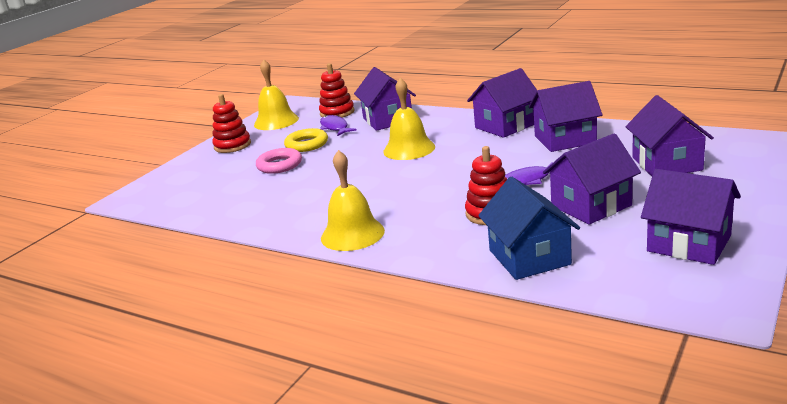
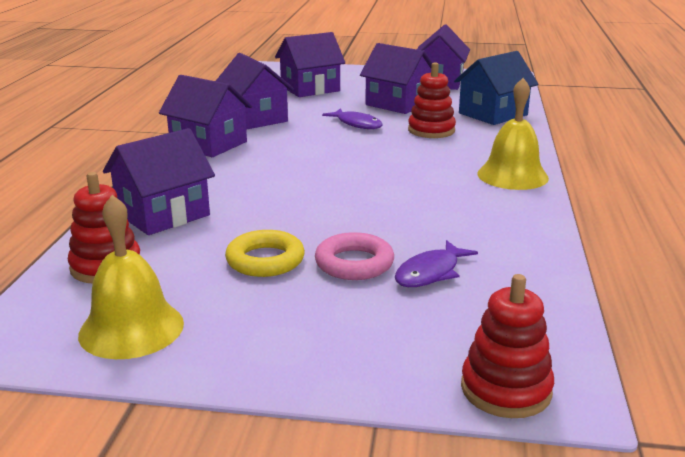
camera: 115 degrees left, 0 degrees up
red stacking toy [212,94,251,153] -> red stacking toy moved to [461,274,554,418]
purple fish [320,115,357,136] -> purple fish moved to [395,240,478,287]
yellow bell [383,78,435,160] -> none

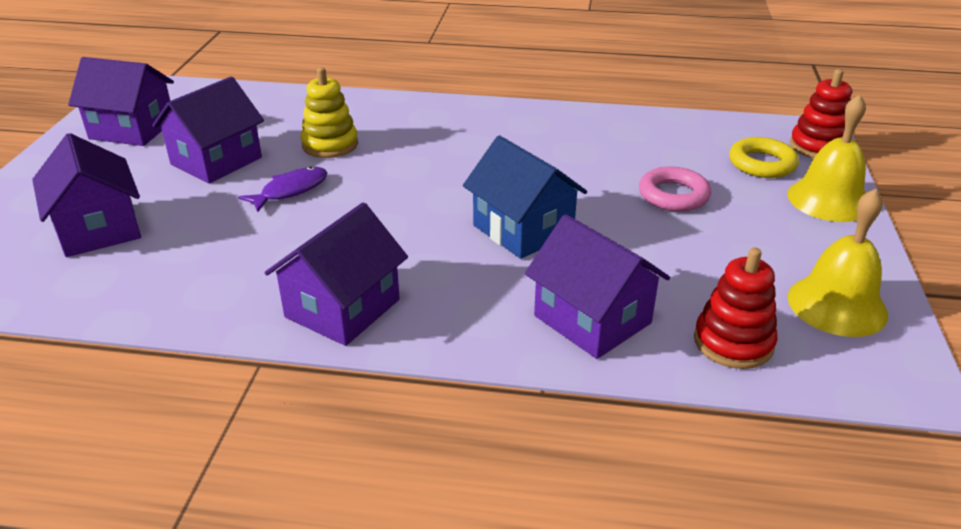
camera: 90 degrees left, 10 degrees up
purple house [216,53,294,130] -> none
yellow ring [225,230,305,277] -> yellow ring moved to [729,137,799,178]
purple fish [395,240,478,287] -> none
red stacking toy [408,62,456,138] -> yellow stacking toy [300,67,358,158]
blue house [454,51,538,125] -> blue house moved to [463,135,587,259]
yellow bell [477,78,549,190] -> yellow bell moved to [787,94,866,222]

